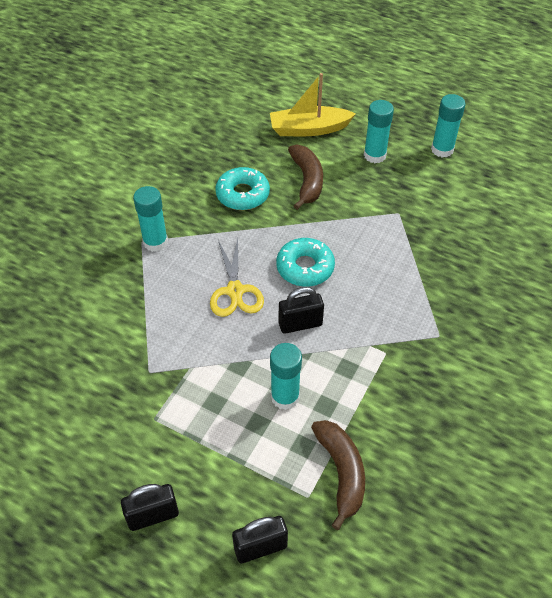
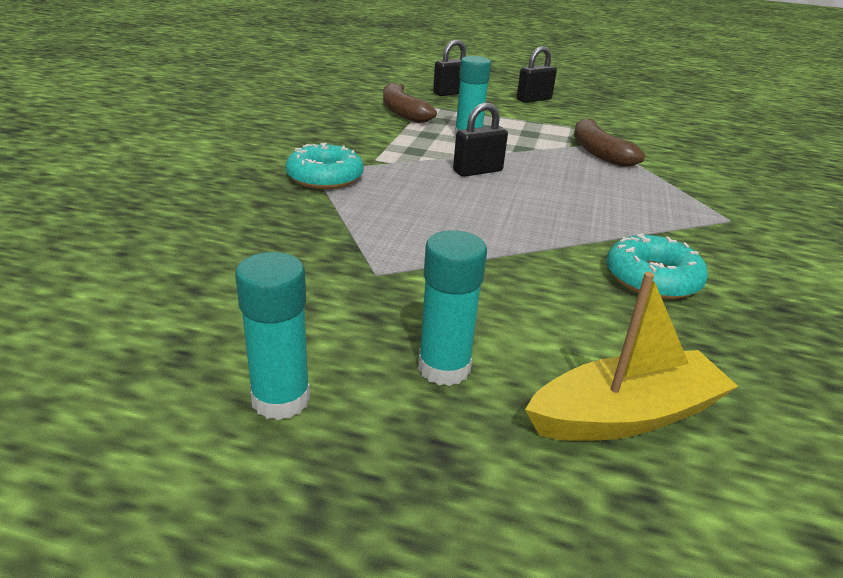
camera: 165 degrees right, 20 degrees down
turquoise glue stick [133,186,168,252] -> none
yellow scissors [210,238,264,317] -> none
turquoise donut [276,238,335,287] -> turquoise donut moved to [286,143,364,189]
brown banana [288,145,323,210] -> brown banana moved to [574,118,645,167]

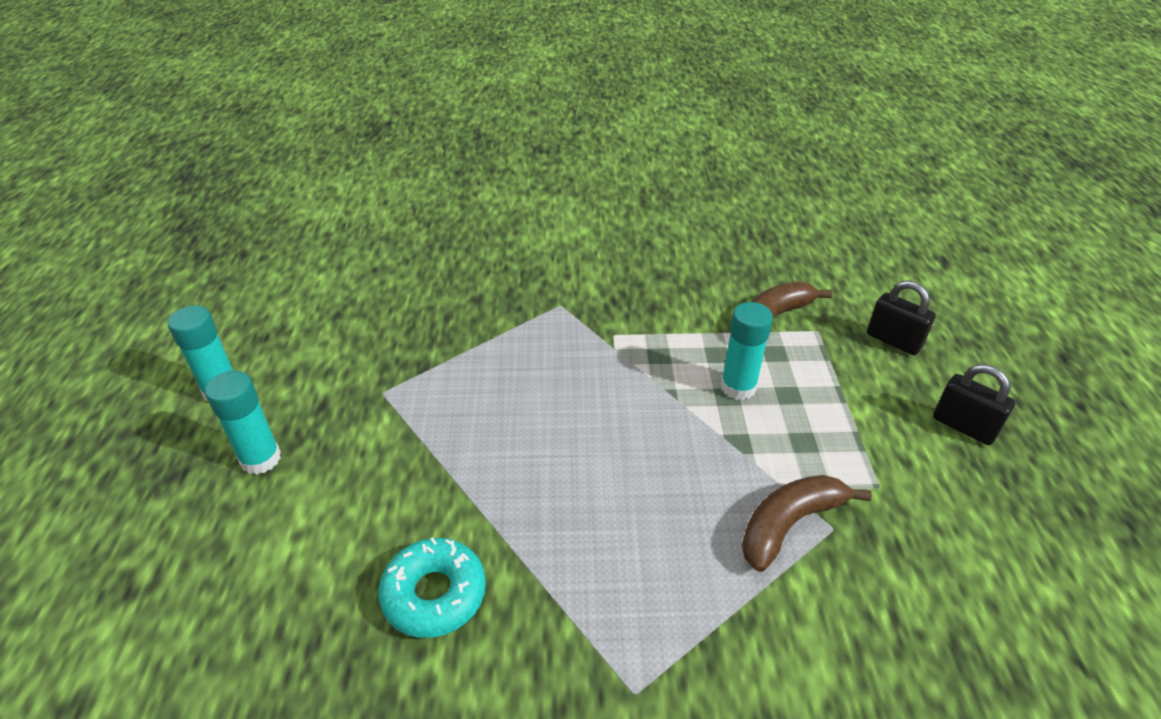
camera: 75 degrees right, 10 degrees up
turquoise donut [286,143,364,189] -> none
black padlock [453,102,508,177] -> none
yellow boat [525,272,738,441] -> none

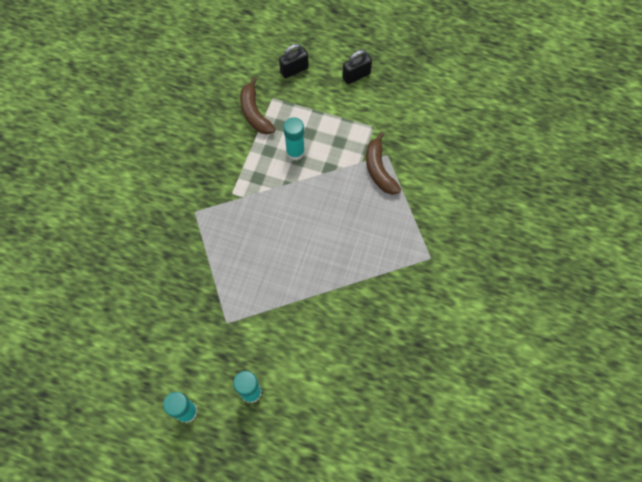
camera: 70 degrees left, 25 degrees up
turquoise donut [378,537,486,638] -> none

